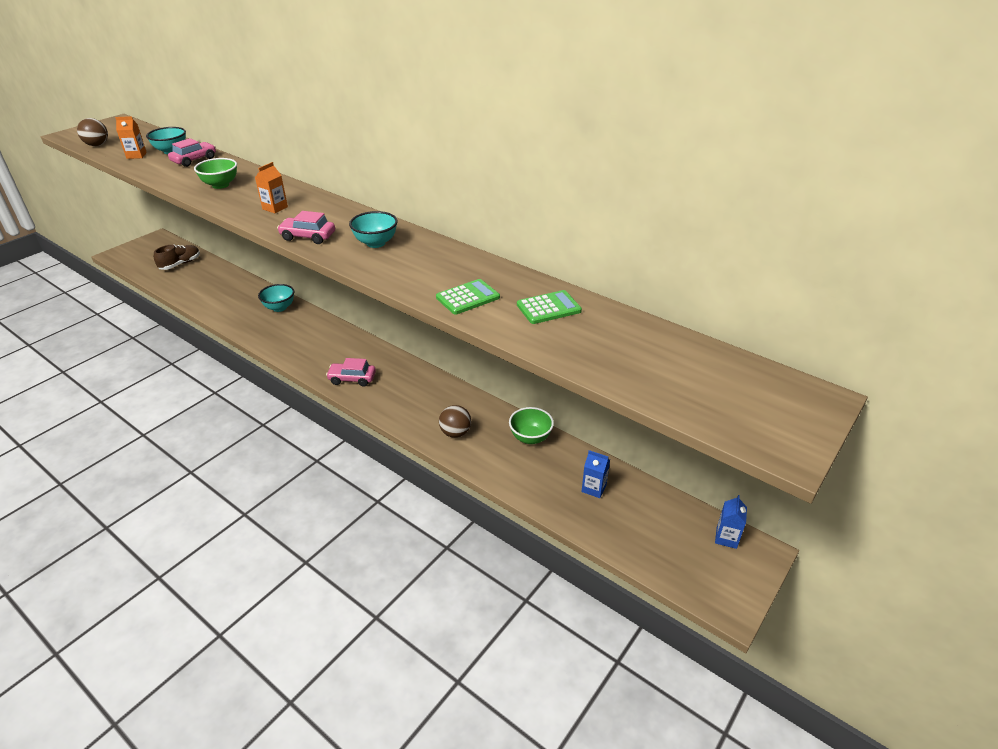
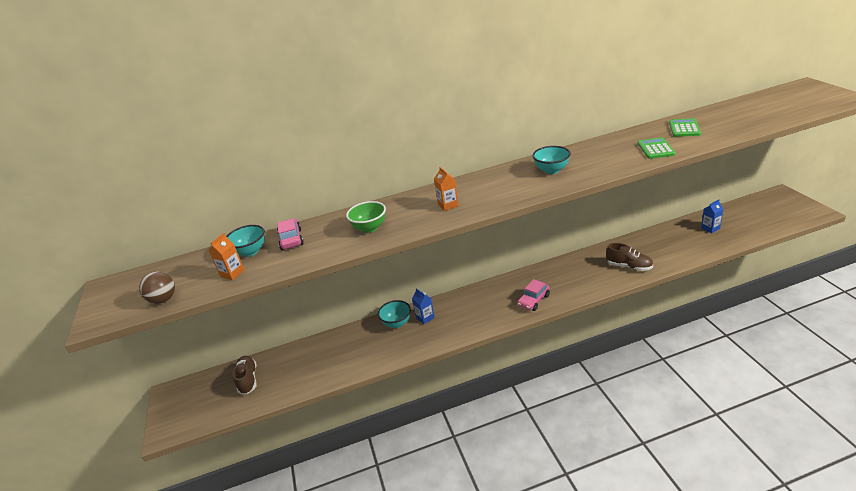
camera: 50 degrees left, 5 degrees down
pink car [277,211,335,244] -> none
brown ball [439,405,471,438] -> brown shoe [606,243,653,271]
green bowl [509,407,554,444] -> none
blue carton [715,495,747,549] -> blue carton moved to [412,288,435,324]

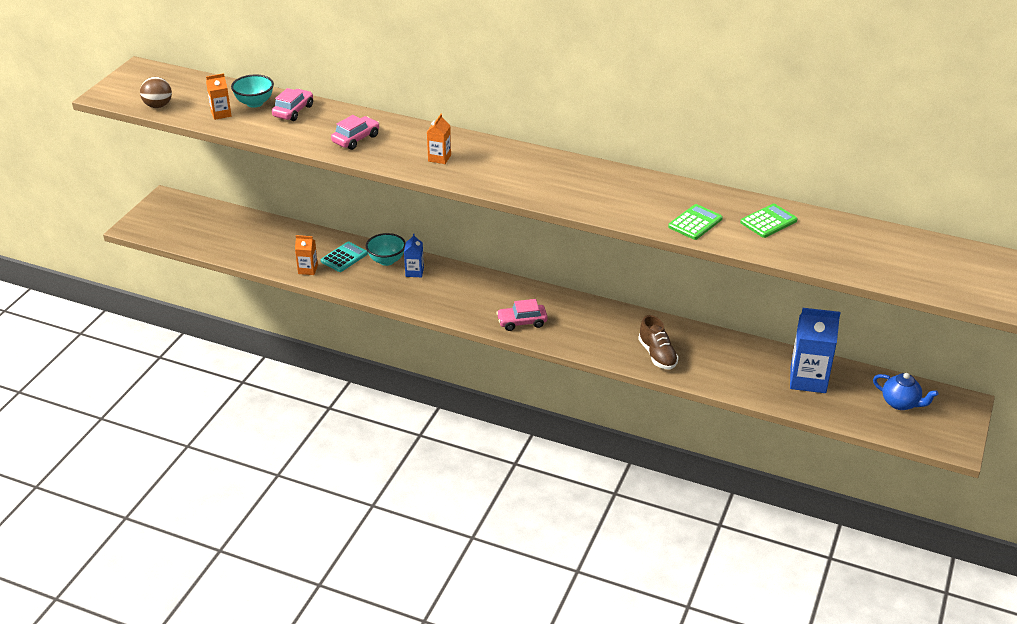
camera: 35 degrees right, 5 degrees up
brown shoe [233,356,256,394] -> none
green bowl [346,201,386,233] -> pink car [331,115,379,150]
turquoise bowl [532,146,571,174] -> none
blue carton [701,199,723,233] -> blue carton [790,308,840,393], size x1.94
none -> orange carton [295,235,318,275]
none -> turquoise calculator [321,241,368,272]
none -> blue teapot [873,373,939,410]

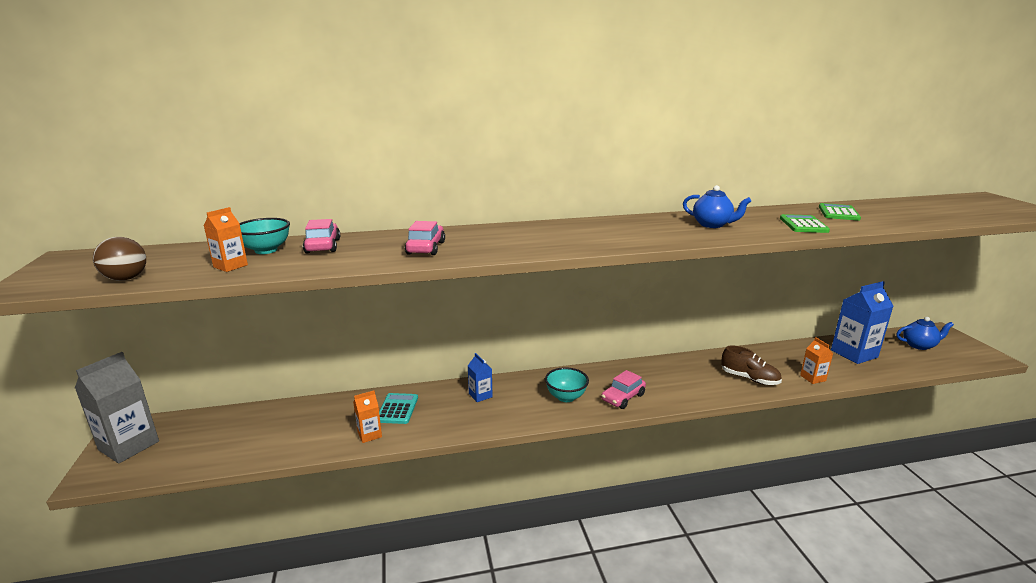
camera: 35 degrees left, 15 degrees down
turquoise bowl [366,233,406,266] -> turquoise bowl moved to [545,367,589,402]
orange carton [427,114,451,164] -> orange carton moved to [800,337,833,384]
none -> grey carton [75,352,159,463]
none -> blue teapot [683,185,751,228]

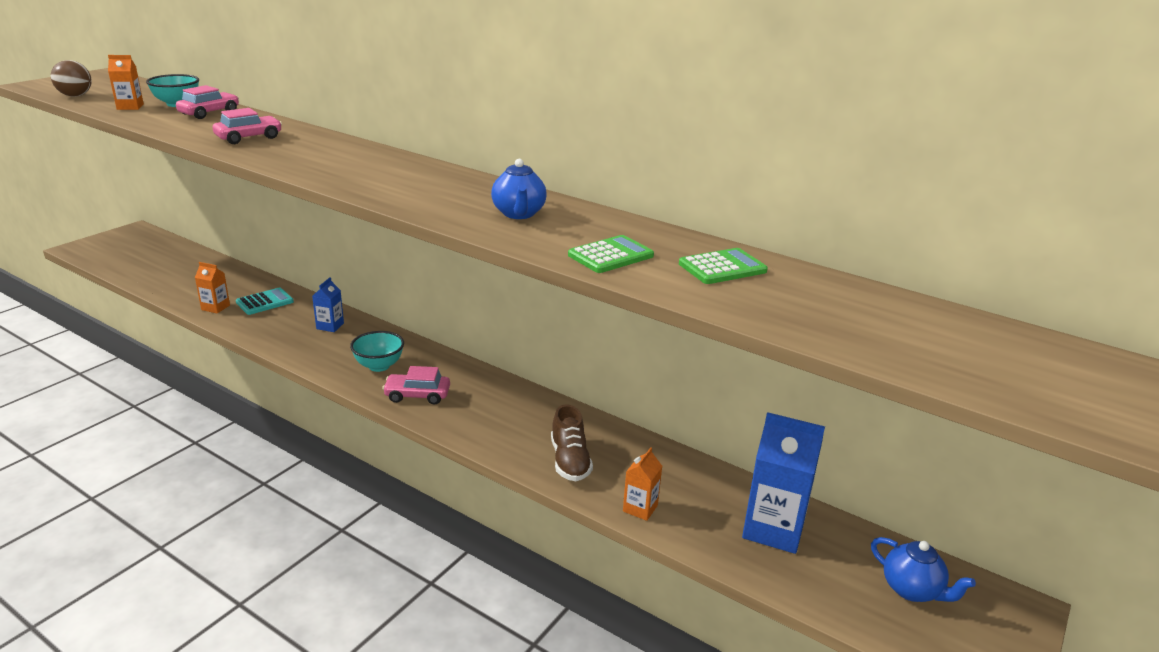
camera: 45 degrees right, 5 degrees up
grey carton [75,352,159,463] -> none

